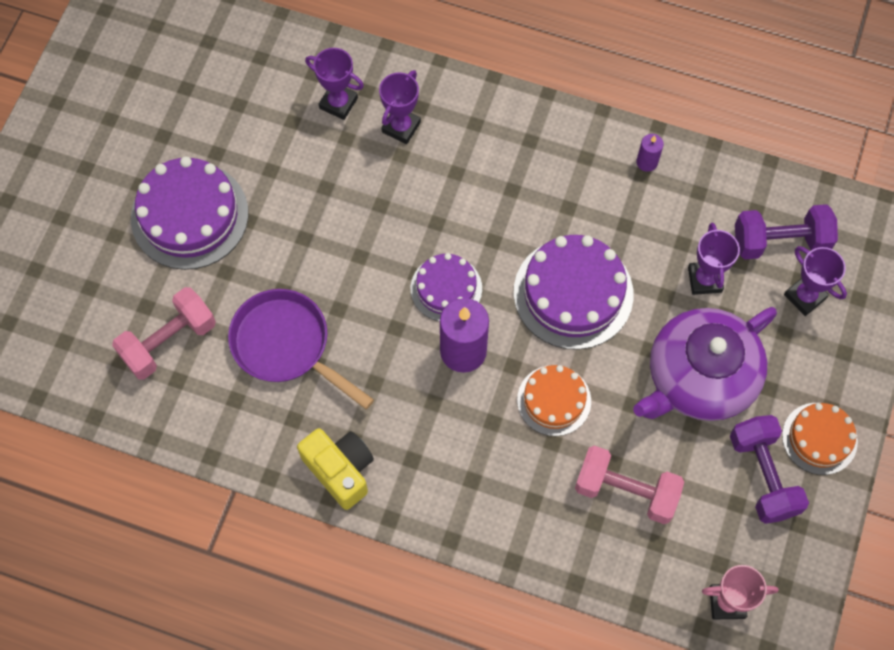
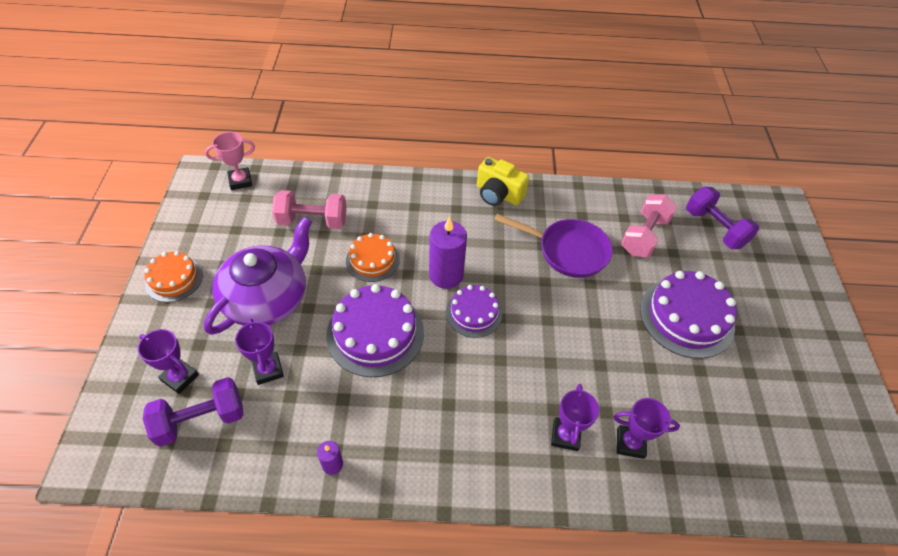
camera: 160 degrees right, 15 degrees down
purple dumbbell [730,415,809,524] -> purple dumbbell moved to [686,187,759,249]

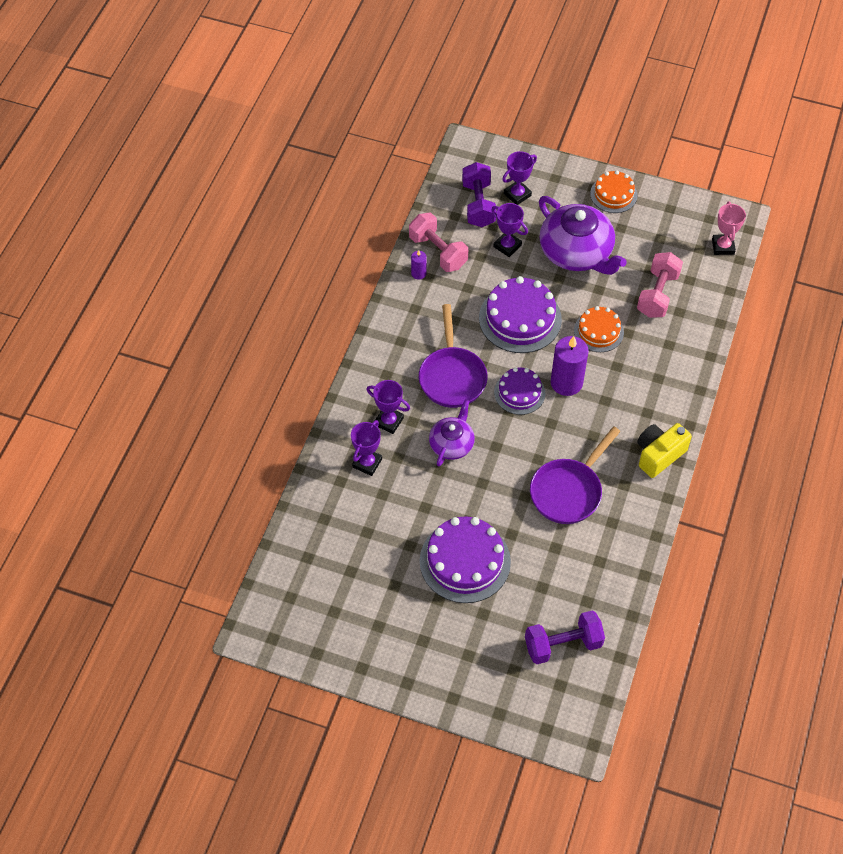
camera: 110 degrees right, 5 degrees up
purple trophy [235,319,284,385] -> purple trophy turned 45 degrees clockwise [491,203,528,257]
pink dumbbell [621,194,677,257] -> pink dumbbell moved to [409,212,468,272]
none -> purple pan [419,304,488,408]
none -> purple teapot [429,400,475,466]

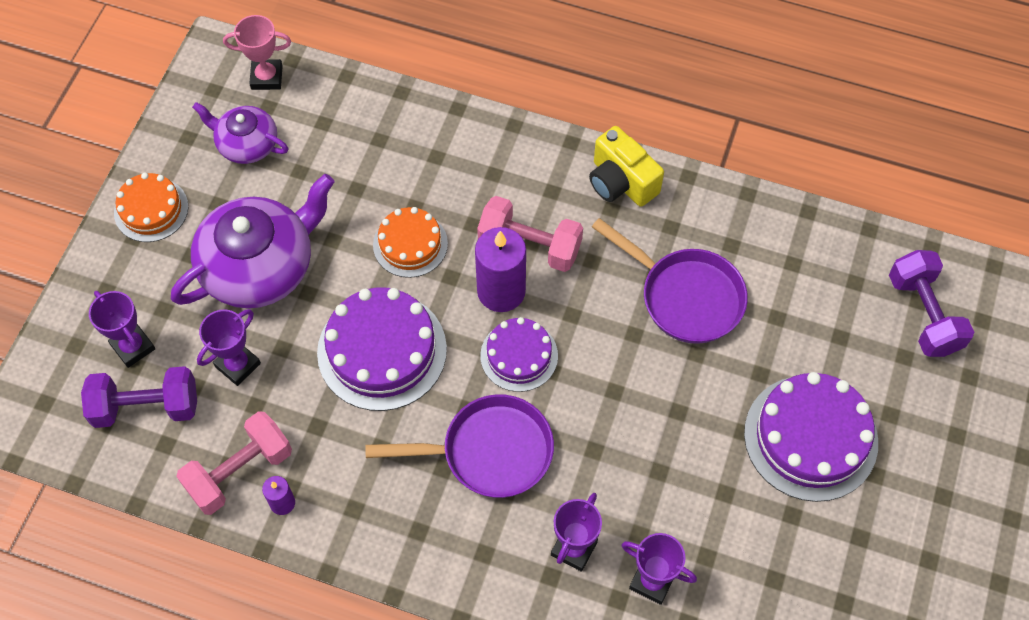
camera: 90 degrees left, 5 degrees up
purple teapot [429,400,475,466] -> purple teapot moved to [192,102,288,164]
pink dumbbell [637,252,683,318] -> pink dumbbell moved to [477,196,583,272]

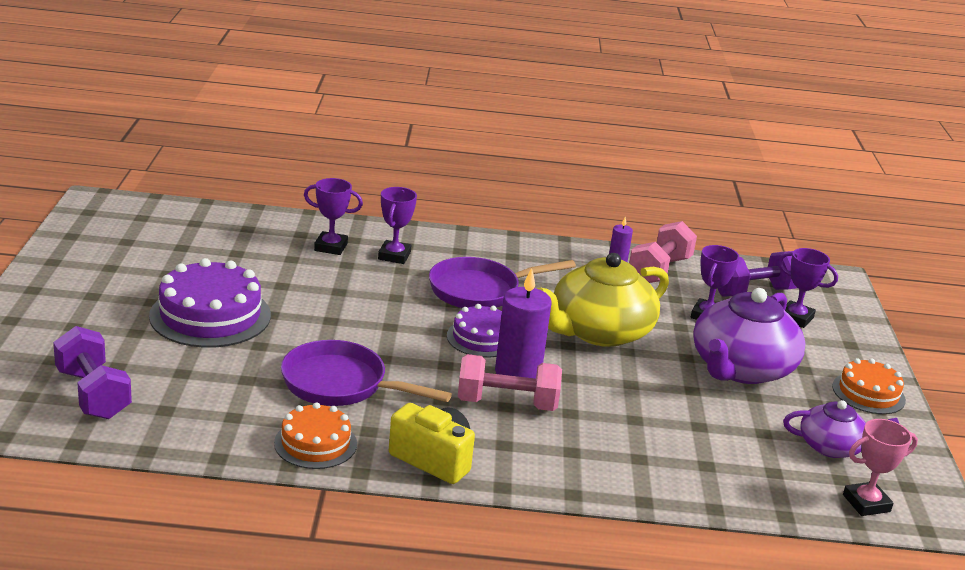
camera: 160 degrees right, 35 degrees down
purple cake [317,287,447,411] -> yellow teapot [537,253,669,347]
orange cake [373,207,448,278] -> orange cake moved to [274,402,357,469]

